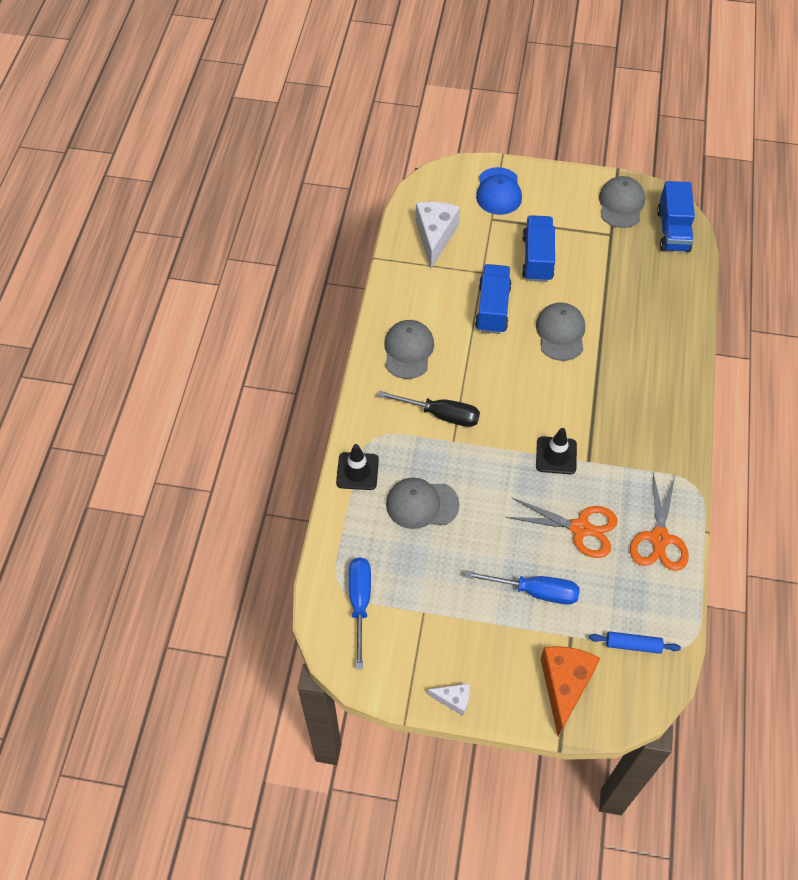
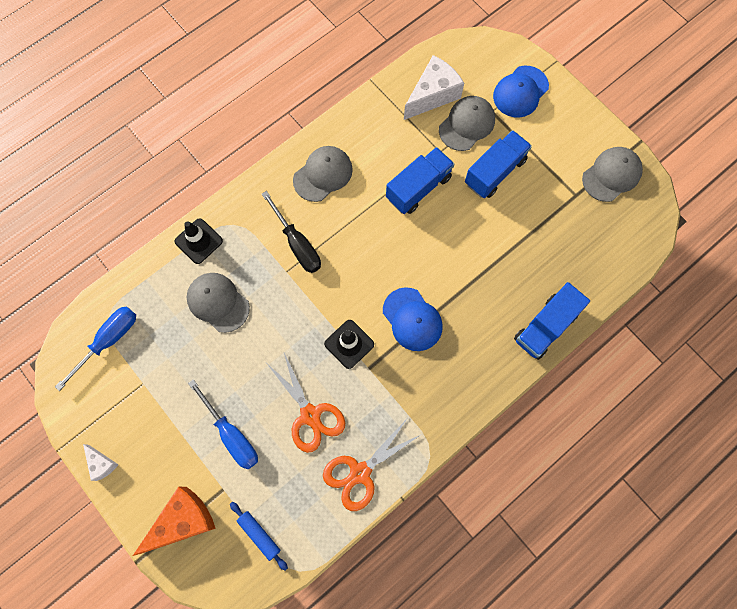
camera: 40 degrees right, 15 degrees up
grey cap [536,303,585,361] -> grey cap moved to [439,96,495,151]
blue truck [657,181,695,252] -> blue truck moved to [514,282,590,360]
none -> blue cap [383,287,443,351]

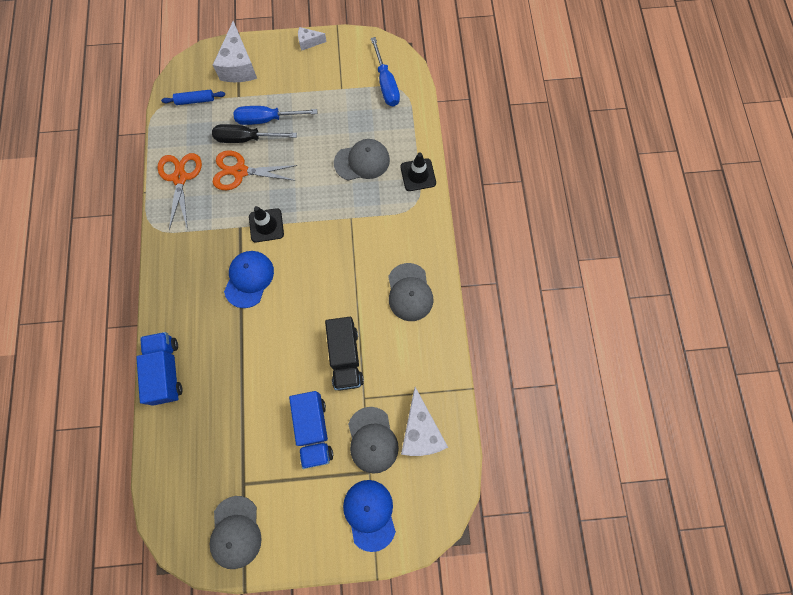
camera: 125 degrees right, 0 degrees up
orange cheese [133,487,216,556] -> white cheese [213,21,257,82]
black screwdriver [262,191,321,273] -> black screwdriver moved to [212,124,297,143]
blue cap [383,287,443,351] -> blue cap turned 105 degrees clockwise [224,251,274,308]
blue truck [386,147,454,214] -> black truck [325,317,364,391]

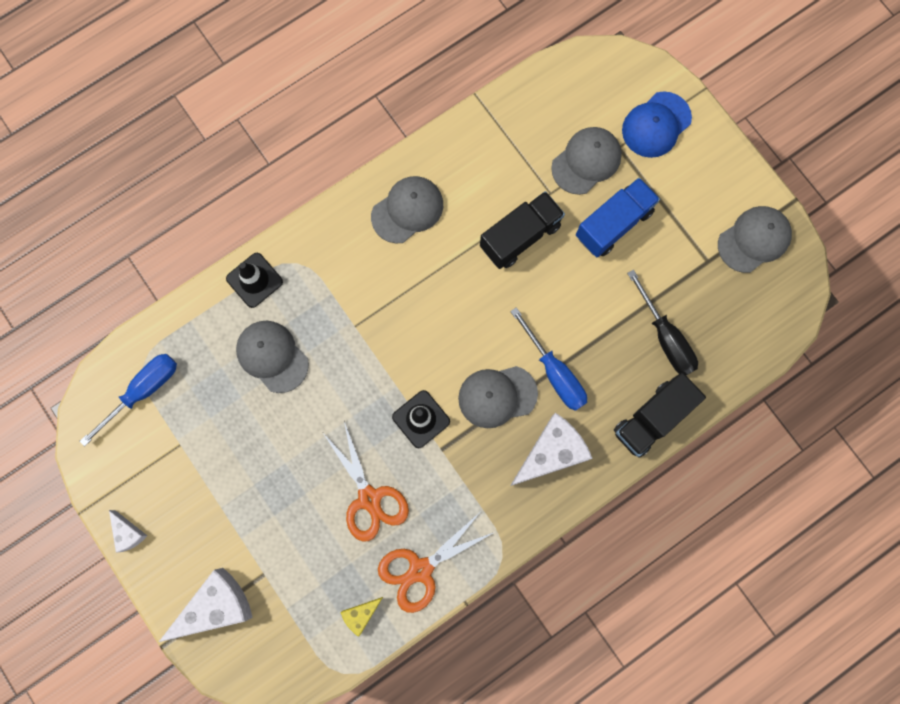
camera: 120 degrees left, 5 degrees up
blue truck [136,332,183,406] -> black truck [614,373,706,458]
blue rolling pin [161,90,225,105] -> none
black screwdriver [212,124,297,143] -> black screwdriver moved to [627,270,698,375]
blue cap [224,251,274,308] -> grey cap [458,366,538,428]
blue screwdriver [233,106,317,125] -> blue screwdriver moved to [510,307,587,411]
white cheese [401,387,448,456] -> white cheese moved to [510,413,593,486]
none -> yellow cheese [340,597,383,637]

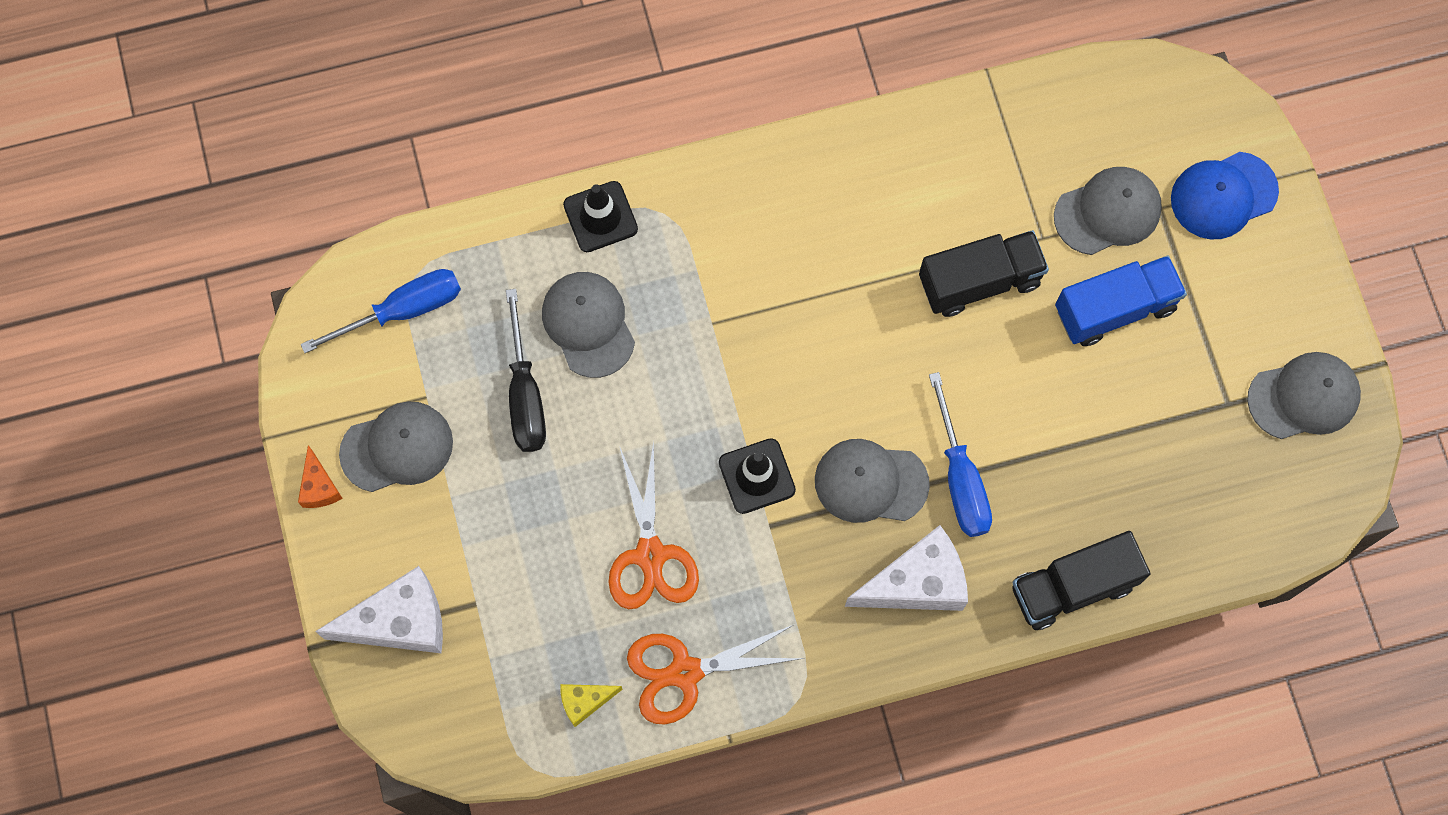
camera: 20 degrees right, 5 degrees down
white cheese [109,510,147,553] -> orange cheese [298,445,343,508]
grey cap [371,176,443,243] -> grey cap moved to [339,401,453,492]
black screwdriver [627,270,698,375] -> black screwdriver moved to [506,289,546,452]

